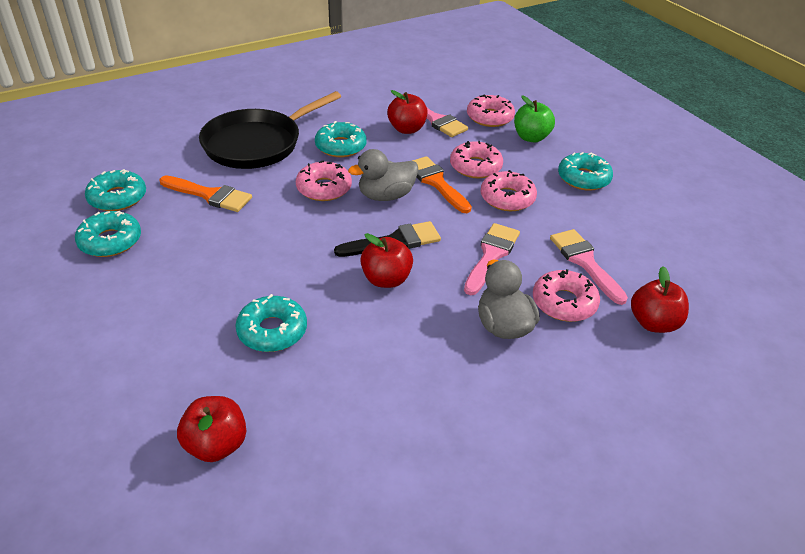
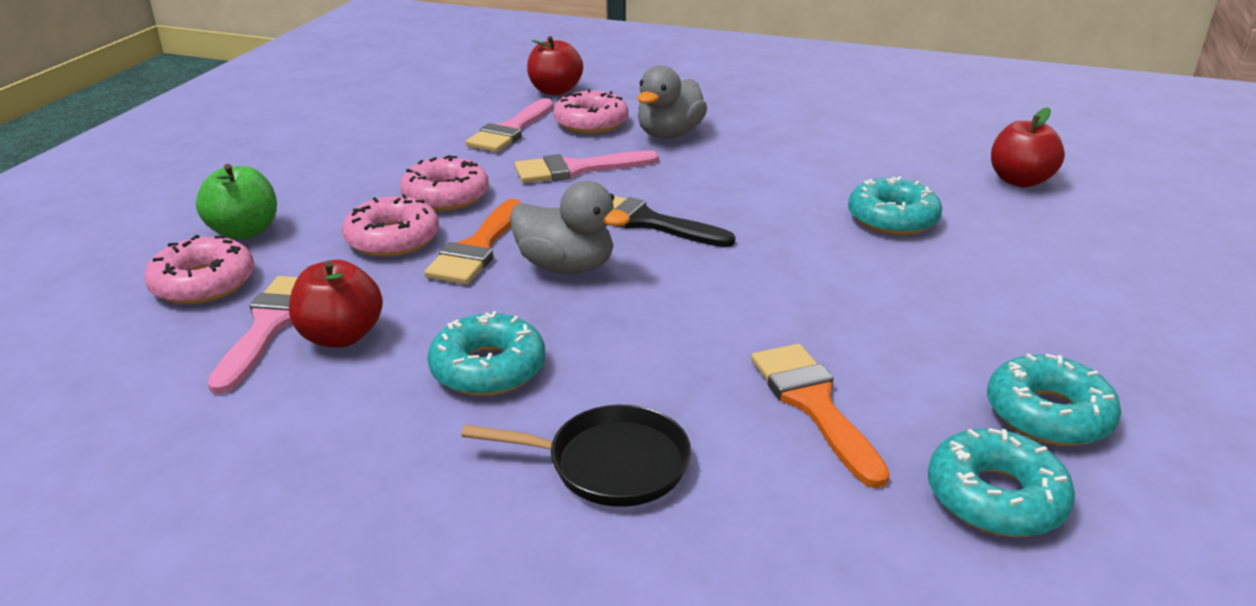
camera: 130 degrees left, 10 degrees down
black pan [199,91,341,169] -> black pan [461,405,691,507], size x0.56
pink donut [296,161,352,201] -> none
red apple [360,233,413,288] -> none
turquoise donut [558,152,613,191] -> none

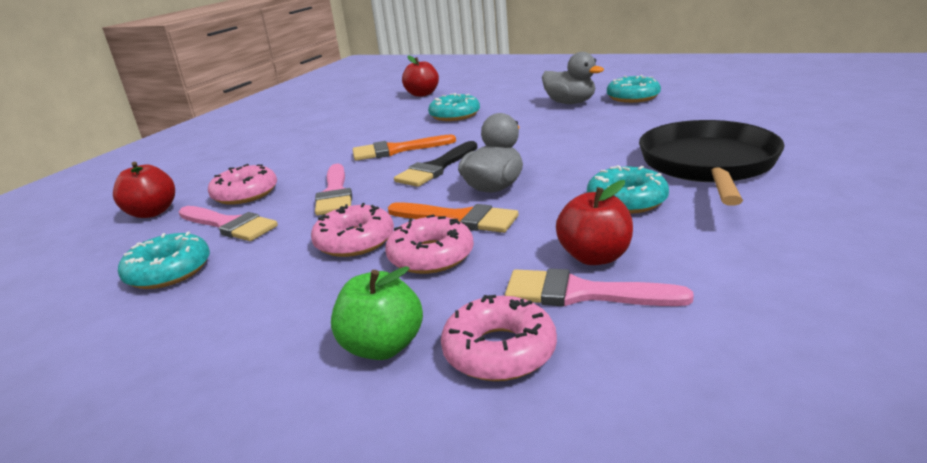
camera: 80 degrees left, 5 degrees down
black pan [461,405,691,507] -> black pan [639,120,785,206], size x1.78
grey duck [637,66,707,139] -> grey duck moved to [542,52,604,104]
orange brush [751,344,890,489] -> orange brush moved to [353,134,456,161]
turquoise donut [928,428,1075,537] -> turquoise donut moved to [118,231,210,289]

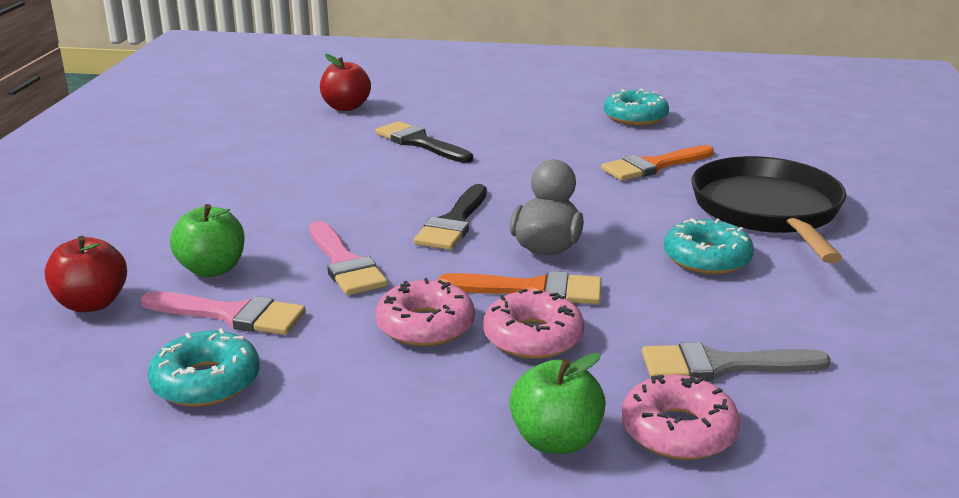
camera: 20 degrees left, 0 degrees up
pink donut [208,164,277,205] -> green apple [170,204,245,277]
orange brush [353,134,456,161] -> orange brush moved to [601,145,714,181]
turquoise donut [428,93,480,121] -> black brush [375,121,473,163]
pink brush [505,269,694,306] -> grey brush [642,342,831,381]
grey duck [542,52,604,104] -> none
red apple [556,180,633,265] -> none

